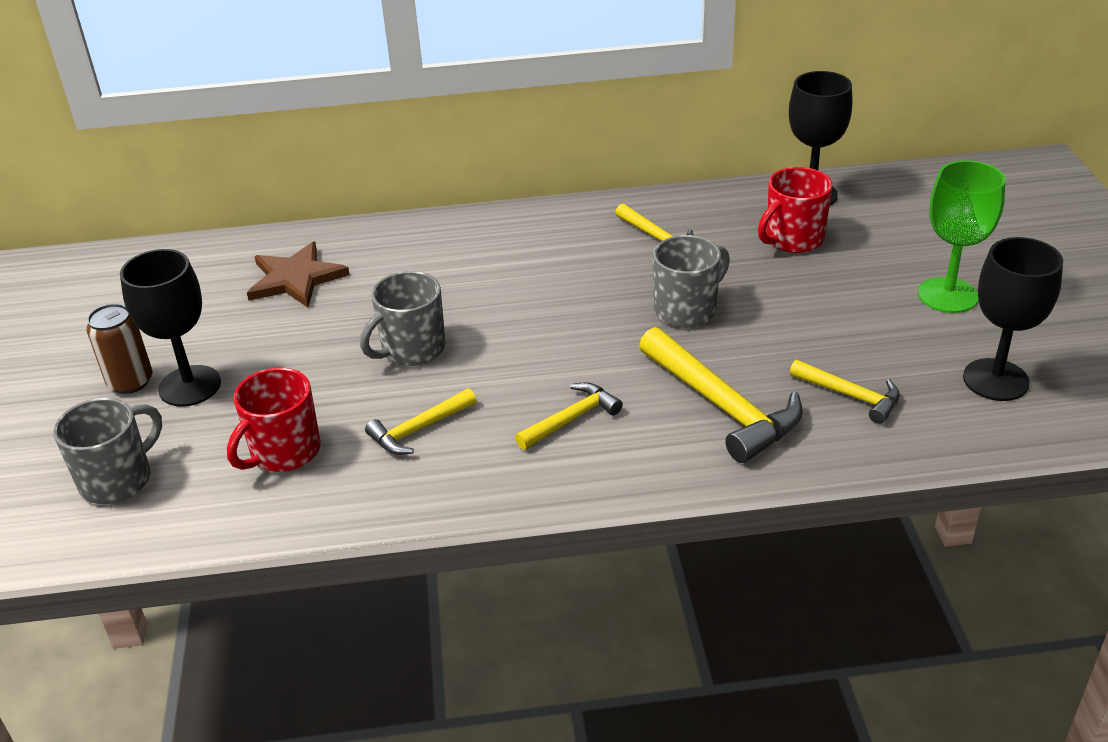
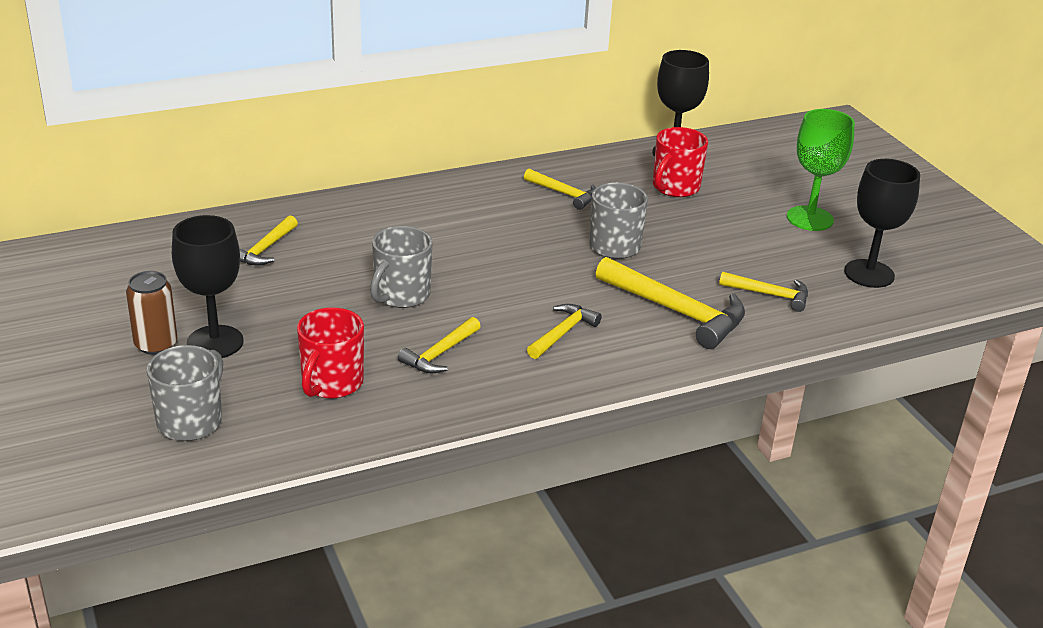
camera: 20 degrees left, 5 degrees down
brown star [247,241,350,308] -> yellow hammer [239,215,298,265]

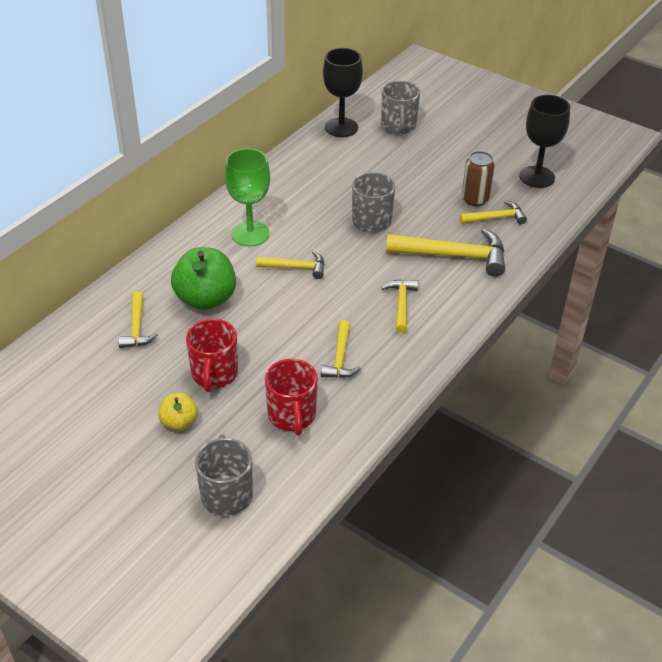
camera: 30 degrees left, 10 degrees up
brown can [126,271,178,355] -> brown can moved to [462,151,495,206]
black goblet [172,215,243,358] -> yellow apple [158,393,198,431]
grey mug [370,226,432,308] -> grey mug moved to [381,81,420,134]
yellow hammer [524,169,596,210] -> yellow hammer moved to [256,251,324,279]
red mug [653,127,708,197] -> red mug moved to [186,319,238,392]
green goblet [787,109,855,231] -> green goblet moved to [225,148,270,247]
none -> green apple [171,247,236,310]

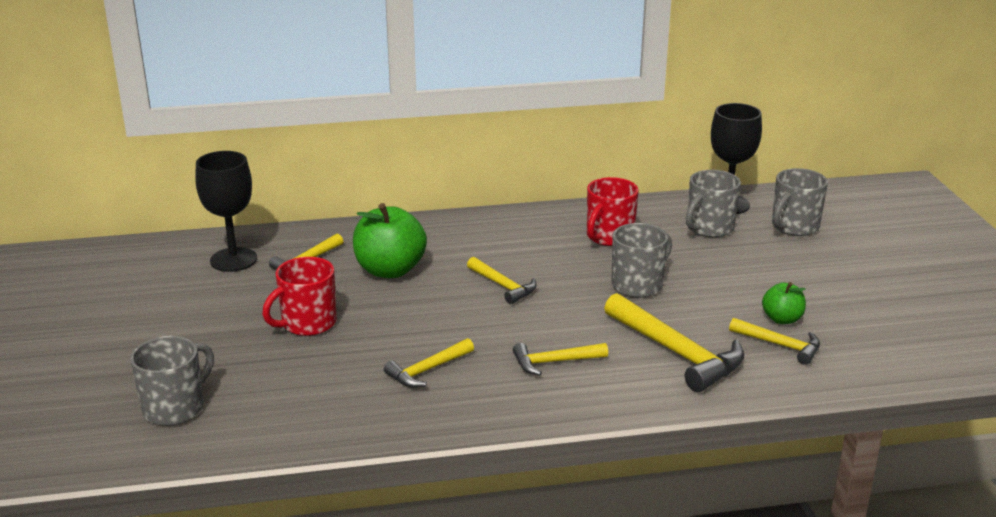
camera: 45 degrees right, 15 degrees down
yellow apple [158,393,198,431] -> none
green goblet [225,148,270,247] -> none
red mug [265,359,318,436] -> red mug moved to [587,177,639,246]
yellow hammer [382,280,418,333] -> yellow hammer turned 150 degrees counterclockwise [513,343,608,375]
brown can [462,151,495,206] -> green apple [762,282,806,324]
black goblet [519,95,570,188] -> black goblet moved to [195,151,257,272]
none -> grey mug [686,170,741,238]

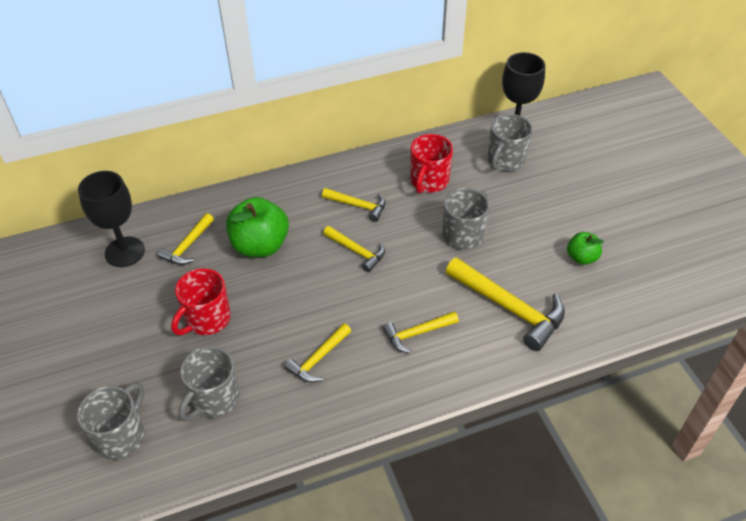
camera: 10 degrees left, 20 degrees up
yellow hammer [729,318,820,365] -> yellow hammer moved to [322,188,386,222]
grey mug [772,168,828,236] -> grey mug moved to [178,346,240,422]

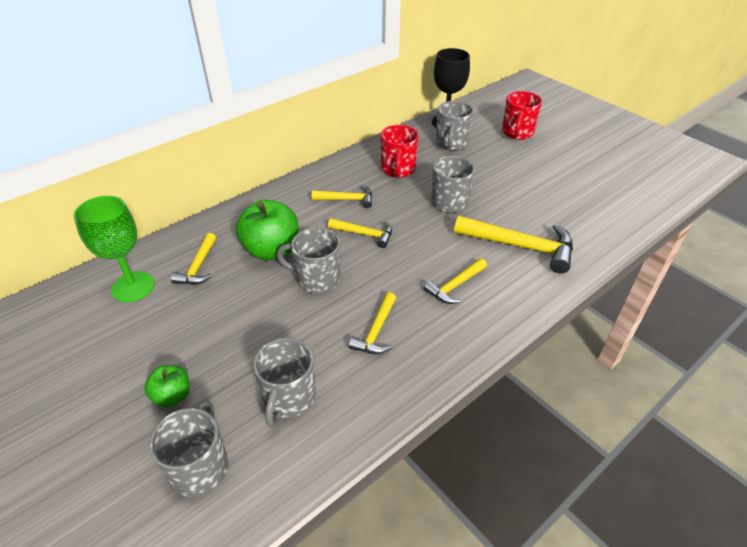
camera: 20 degrees left, 5 degrees down
black goblet [78,171,145,267] -> green goblet [74,196,155,302]
red mug [171,268,231,335] -> red mug moved to [502,91,542,140]
green apple [567,232,604,265] -> green apple moved to [144,365,189,407]
none -> grey mug [277,228,341,293]

